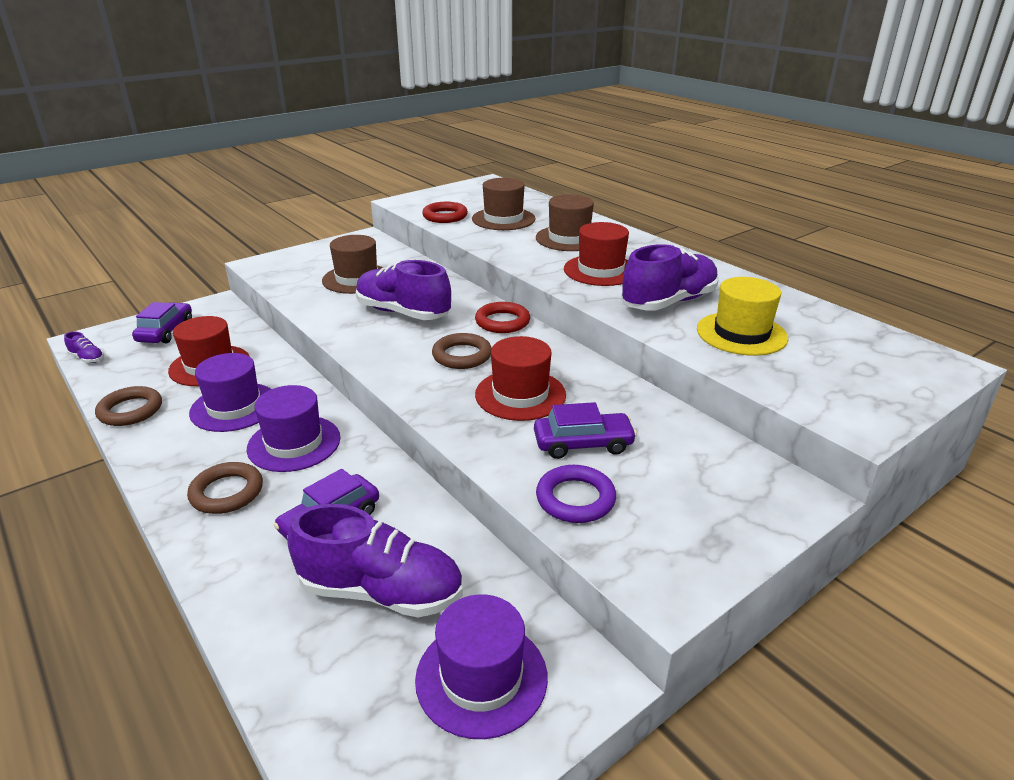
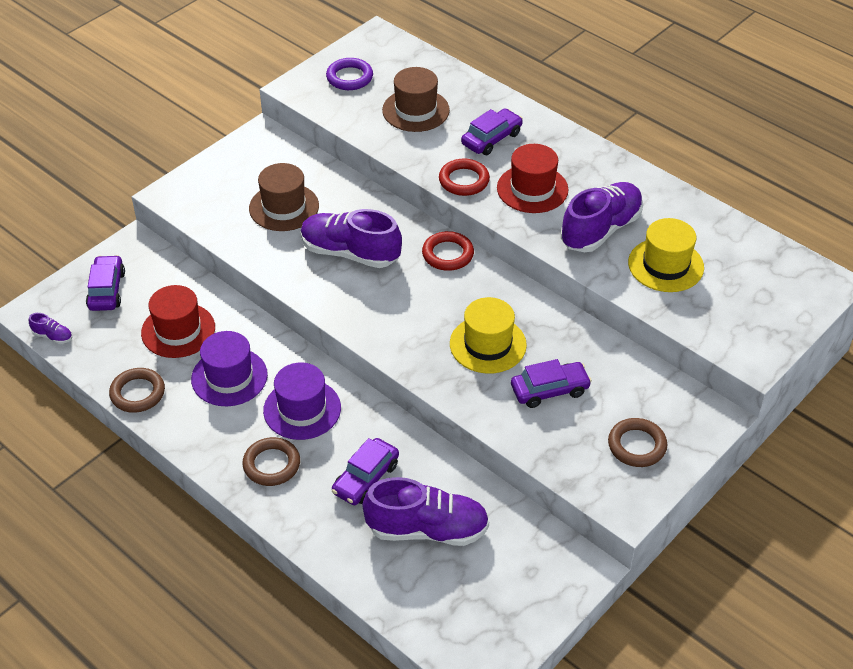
camera: 10 degrees left, 15 degrees up
purple hat [415,594,548,739] -> none
red ring [422,202,468,223] -> red ring moved to [439,158,490,196]
brown ring [432,333,492,369] -> brown ring moved to [608,418,667,467]
red hat [475,336,566,421] -> yellow hat [450,297,527,373]
brown hat [536,195,594,251] -> purple car [461,108,523,155]
purple ring [536,465,616,523] -> purple ring moved to [326,58,373,90]

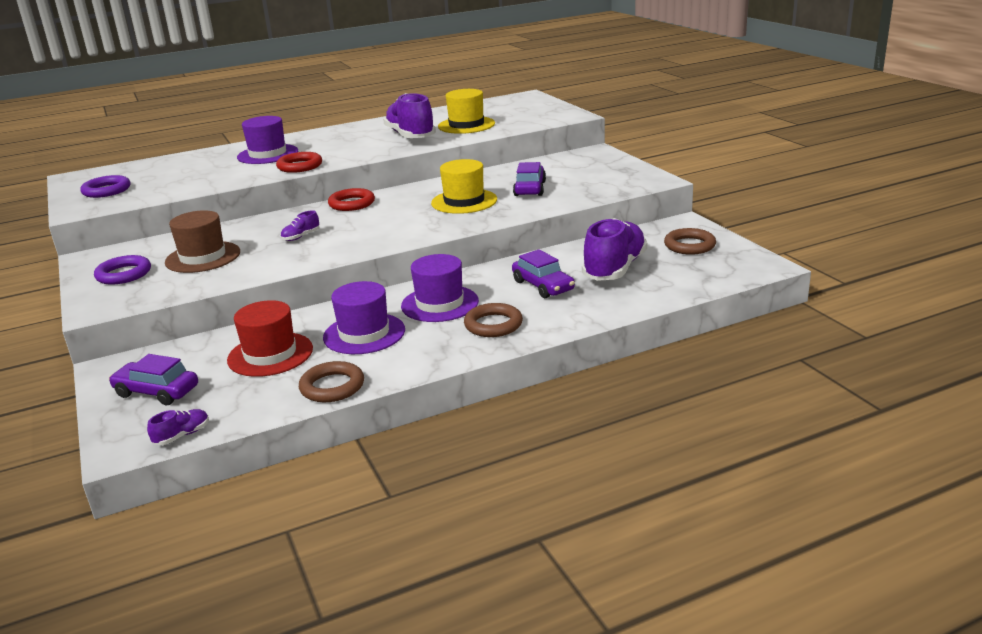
camera: 65 degrees left, 20 degrees down
purple shoe [301,209,402,268] -> purple shoe [281,210,319,241], size x0.42
brown hat [382,67,450,132] -> none
purple car [461,108,523,155] -> purple hat [237,116,298,164]
red hat [497,144,568,213] -> none
brown ring [608,418,667,467] -> brown ring moved to [664,228,716,255]
none -> purple ring [94,255,151,285]

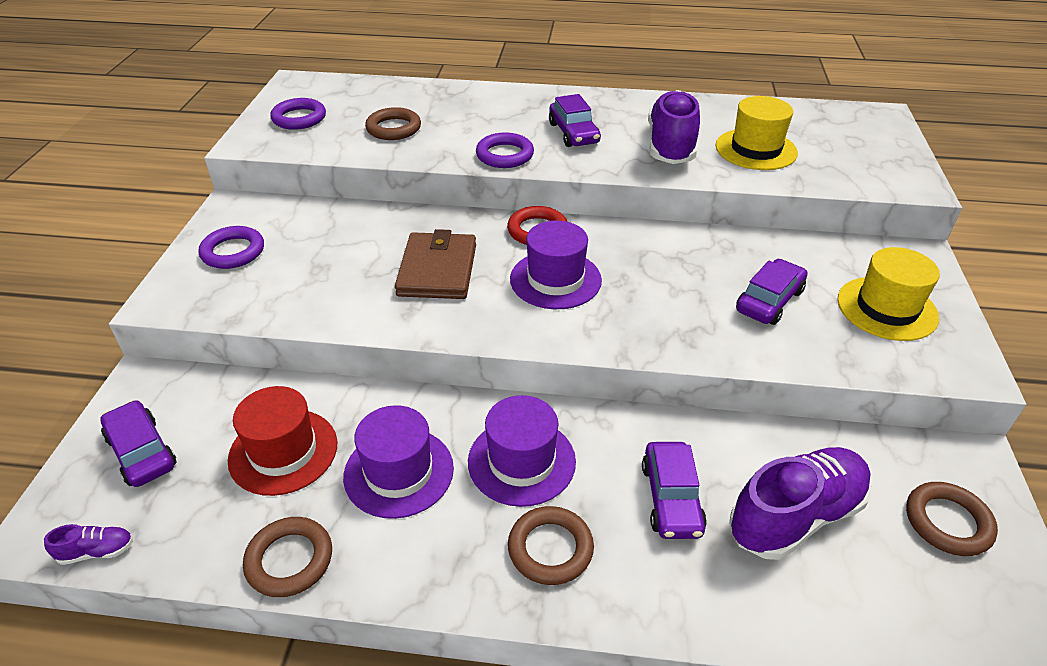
camera: 30 degrees right, 15 degrees up
brown hat [165,210,240,273] -> none
purple hat [237,116,298,164] -> purple hat moved to [510,221,602,309]
red ring [276,152,322,173] -> purple ring [476,132,534,168]
purple shoe [281,210,319,241] -> brown wallet [395,229,476,299]
yellow hat [431,159,497,214] -> yellow hat moved to [837,247,940,341]
none -> brown ring [365,107,421,140]
none -> purple car [549,94,601,147]

